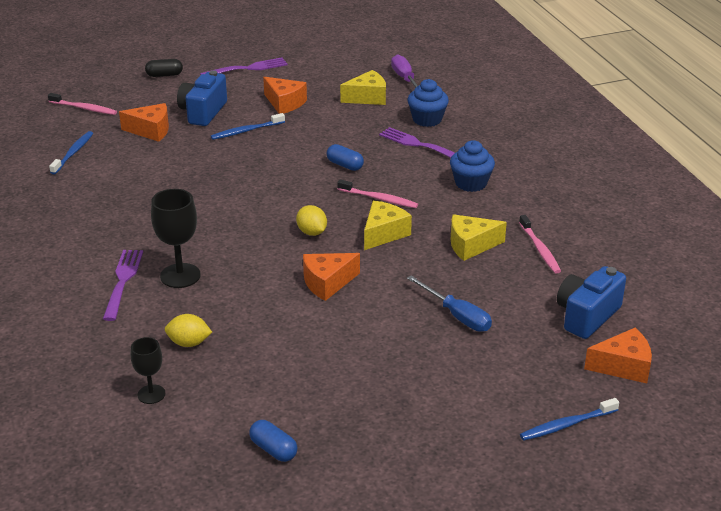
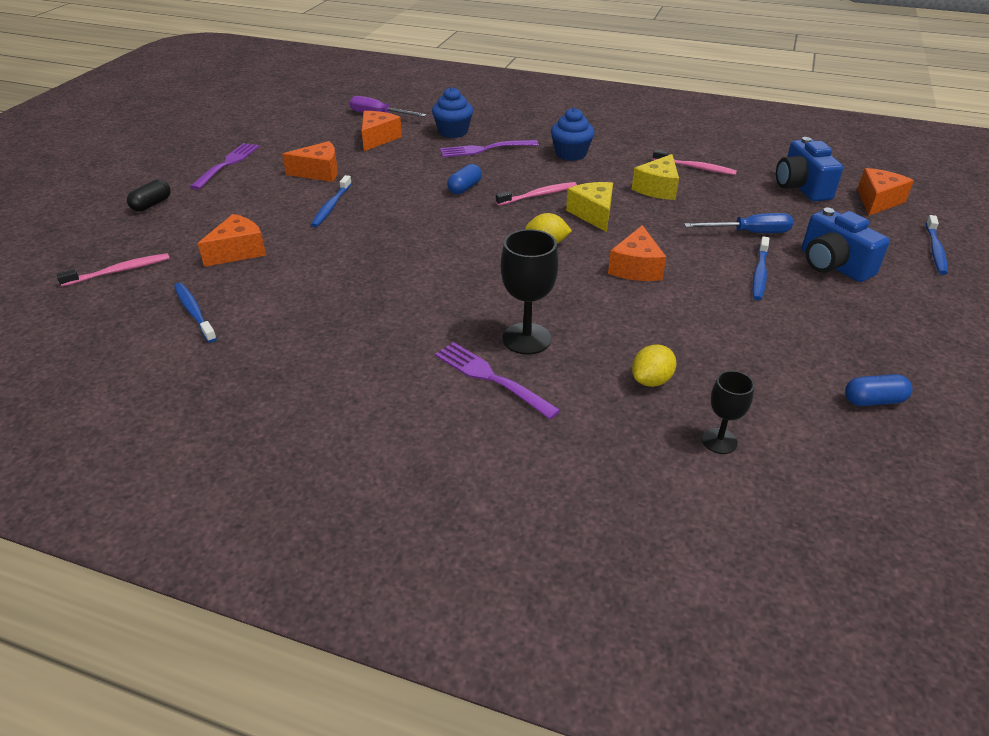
camera: 50 degrees left, 5 degrees up
blue camera [177,70,227,126] -> blue camera moved to [802,208,890,282]
blue capsule [327,144,364,171] -> blue capsule turned 45 degrees counterclockwise [447,164,482,194]
yellow cheese [340,70,386,105] -> orange cheese [362,111,402,151]
none -> blue toothbrush [752,236,770,301]

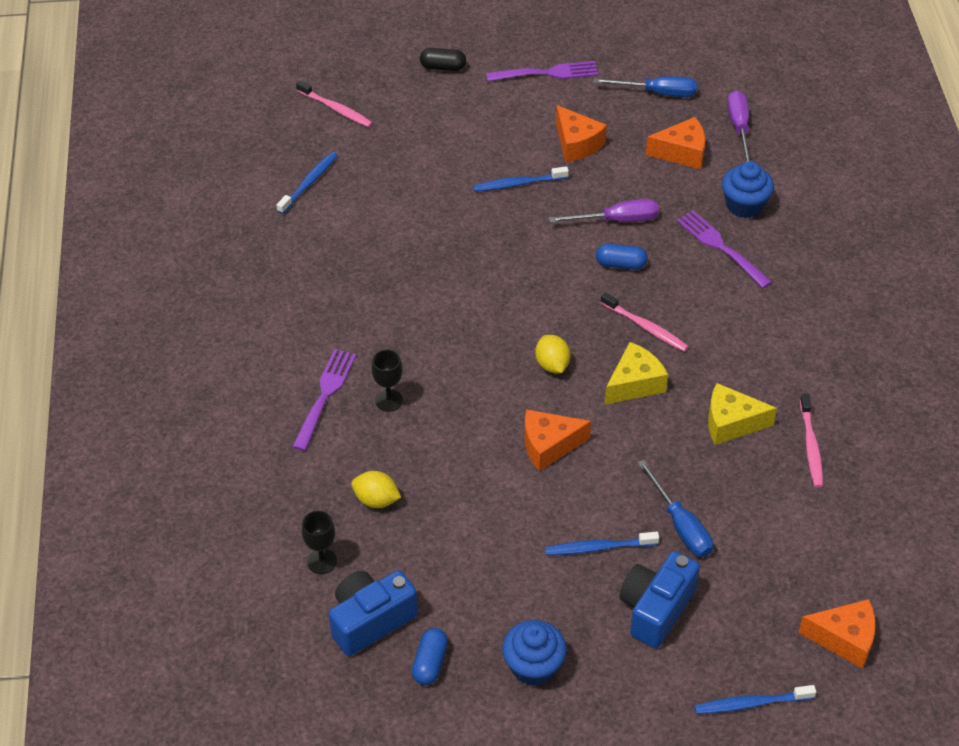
camera: 65 degrees right, 10 degrees up
orange cheese [198,214,266,267] -> none
black goblet [501,229,559,355] -> black goblet [371,350,403,412], size x0.61
blue cupcake [551,108,595,161] -> blue cupcake moved to [502,620,567,686]
blue camera [776,137,843,201] -> blue camera moved to [329,570,418,656]
blue capsule [845,374,913,406] -> blue capsule turned 45 degrees clockwise [412,628,448,685]
none -> purple screwdriver [549,199,659,223]
none -> blue screwdriver [594,76,697,97]

